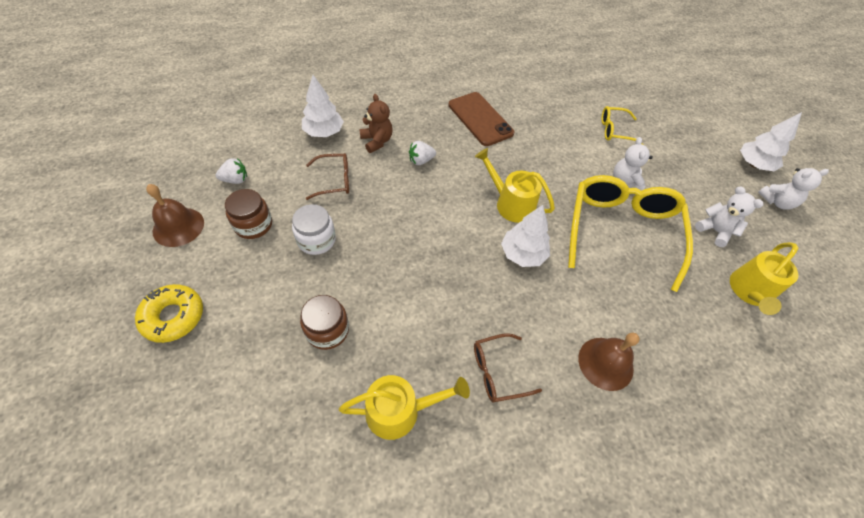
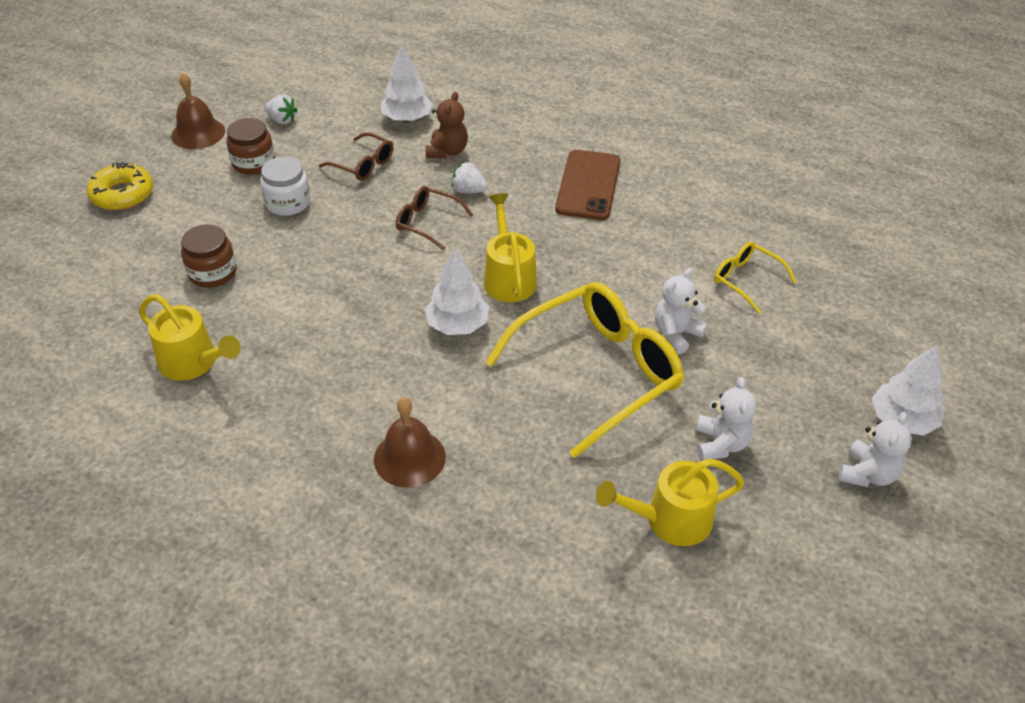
camera: 45 degrees right, 10 degrees down
brown glasses [474,333,542,403] -> brown glasses moved to [396,186,473,251]
white teddy bear [758,168,829,209] -> white teddy bear turned 90 degrees counterclockwise [839,412,912,487]

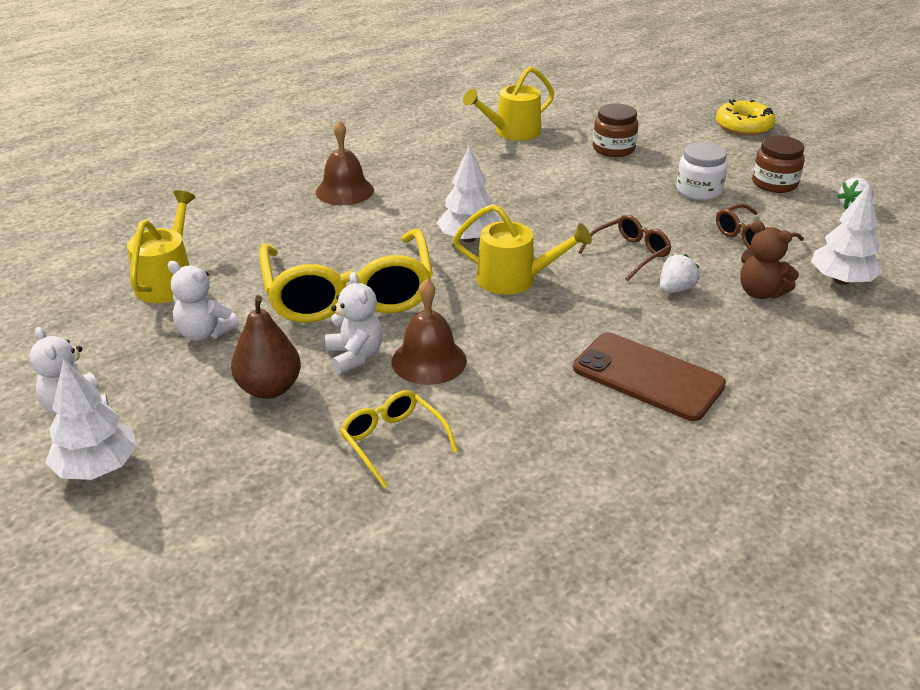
camera: 115 degrees right, 10 degrees down
brown bell [171,73,225,149] -> brown bell moved to [392,279,467,385]
yellow glasses [714,241,796,314] -> yellow glasses turned 105 degrees counterclockwise [340,390,458,489]
none -> brown pear [231,295,301,399]

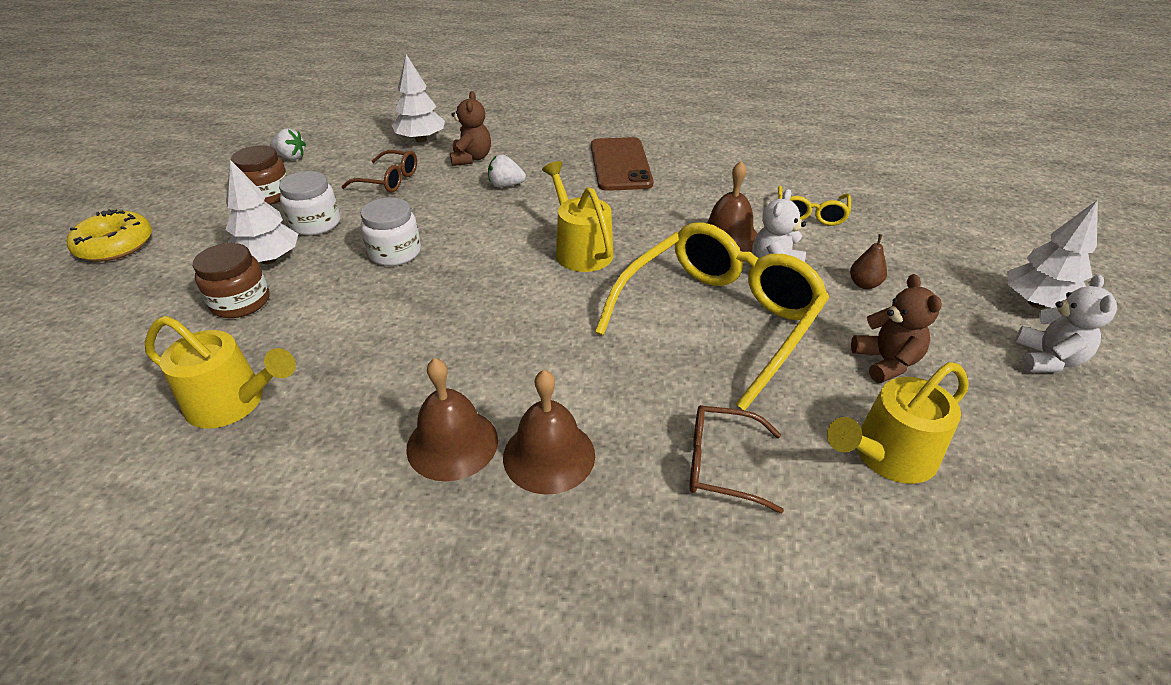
camera: 130 degrees left, 5 degrees up
white teddy bear [168,261,239,341] -> brown teddy bear [851,274,942,383]
brown pear [231,295,301,399] -> brown pear [850,234,887,289], size x0.56
white tree [437,145,499,242] -> white tree moved to [226,160,298,264]
brown glasses [578,215,672,281] -> brown glasses moved to [689,405,784,514]
none -> white jar [361,197,421,266]
none -> brown bell [406,358,498,481]

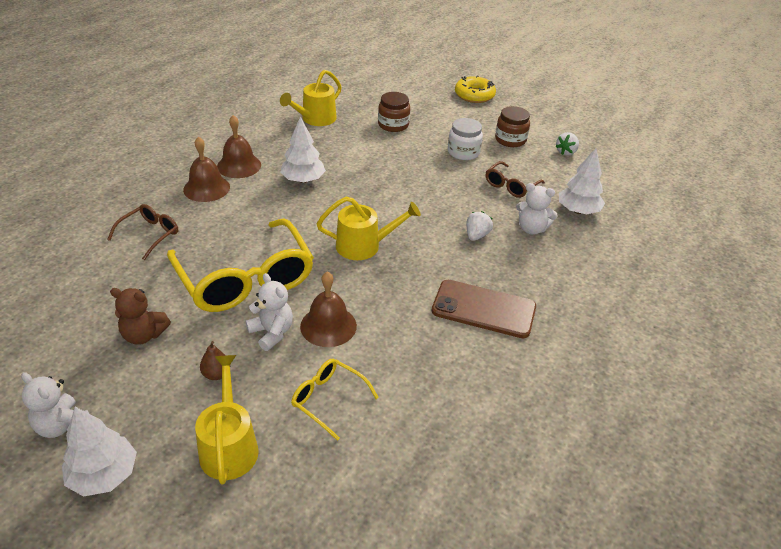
camera: 110 degrees right, 0 degrees up
white tree [226,160,298,264] -> white tree moved to [280,116,326,183]
white jar [361,197,421,266] -> none
brown teddy bear [450,91,491,166] -> white teddy bear [516,183,558,235]
yellow watering can [827,362,969,484] -> yellow watering can moved to [195,355,259,484]

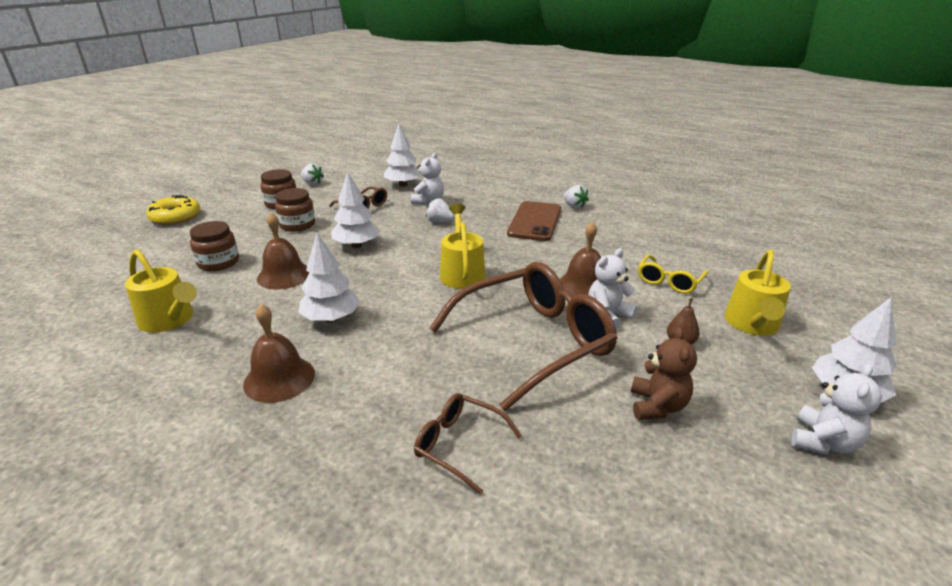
camera: 90 degrees left, 10 degrees down
yellow glasses [167,218,314,312] -> brown glasses [429,262,618,411]
brown bell [183,136,230,202] -> brown bell moved to [257,213,309,289]
yellow watering can [195,355,259,484] -> yellow watering can turned 60 degrees counterclockwise [724,250,791,336]
white jar [448,118,483,160] -> brown jar [275,188,315,232]
none -> white tree [331,171,380,248]
none -> white strawberry [564,185,589,209]

